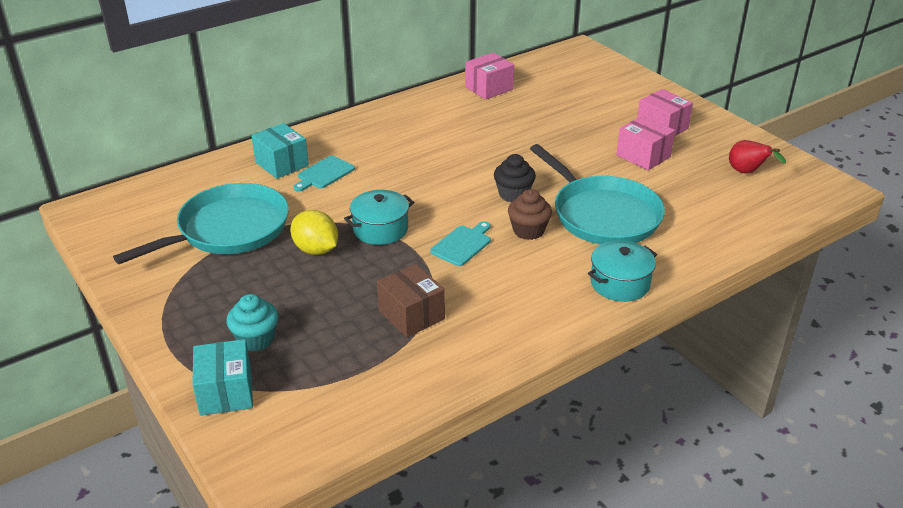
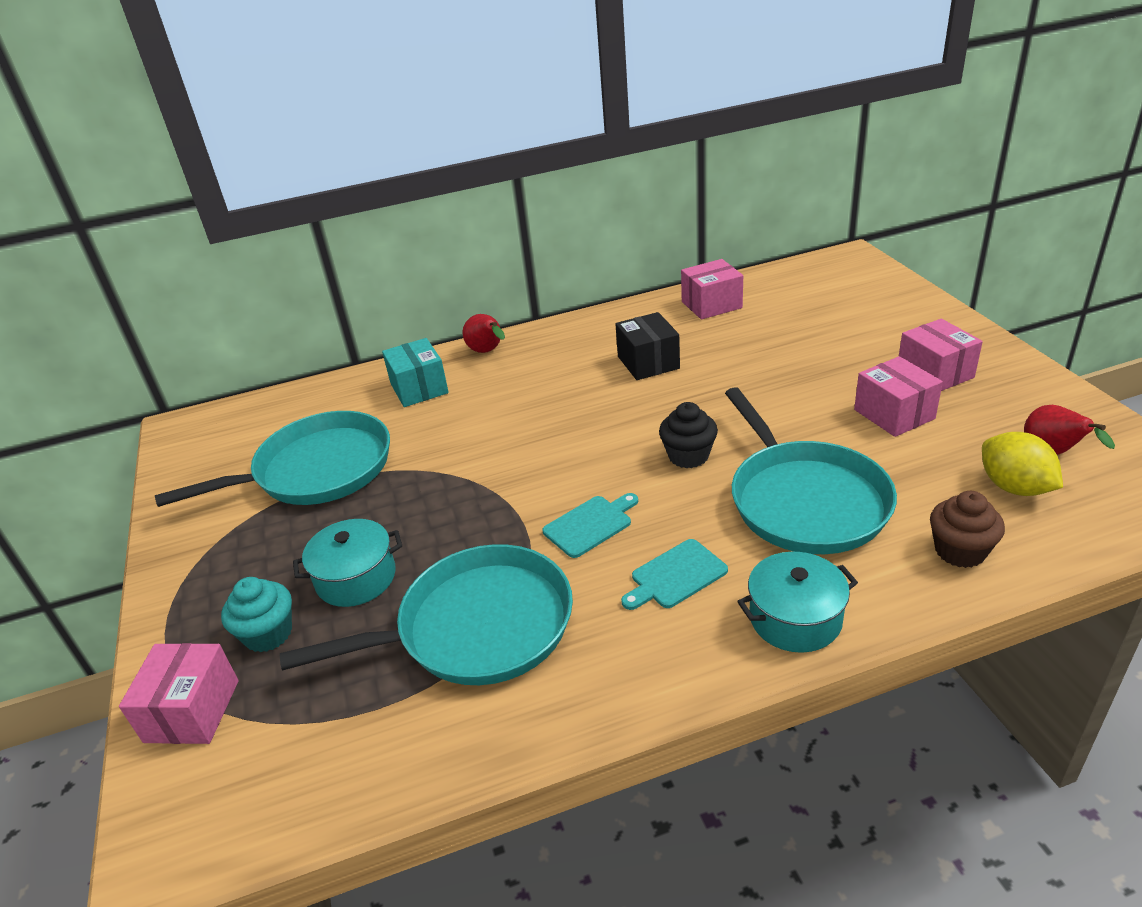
camera: 20 degrees right, 0 degrees up
turquoise box [192,339,253,416] -> pink box [119,643,239,744]
yellow lemon [290,210,338,255] -> yellow lemon moved to [982,432,1063,496]
turquoise cutting board [293,156,355,192] -> turquoise cutting board moved to [621,539,728,610]
turquoise pot [344,190,414,245] -> turquoise pot moved to [293,519,402,607]
brown box [377,264,445,338] -> turquoise pan [280,544,573,685]
brown cupcake [508,189,552,240] -> brown cupcake moved to [930,491,1005,568]
none -> red pear [462,314,505,353]
none -> black box [615,312,680,380]

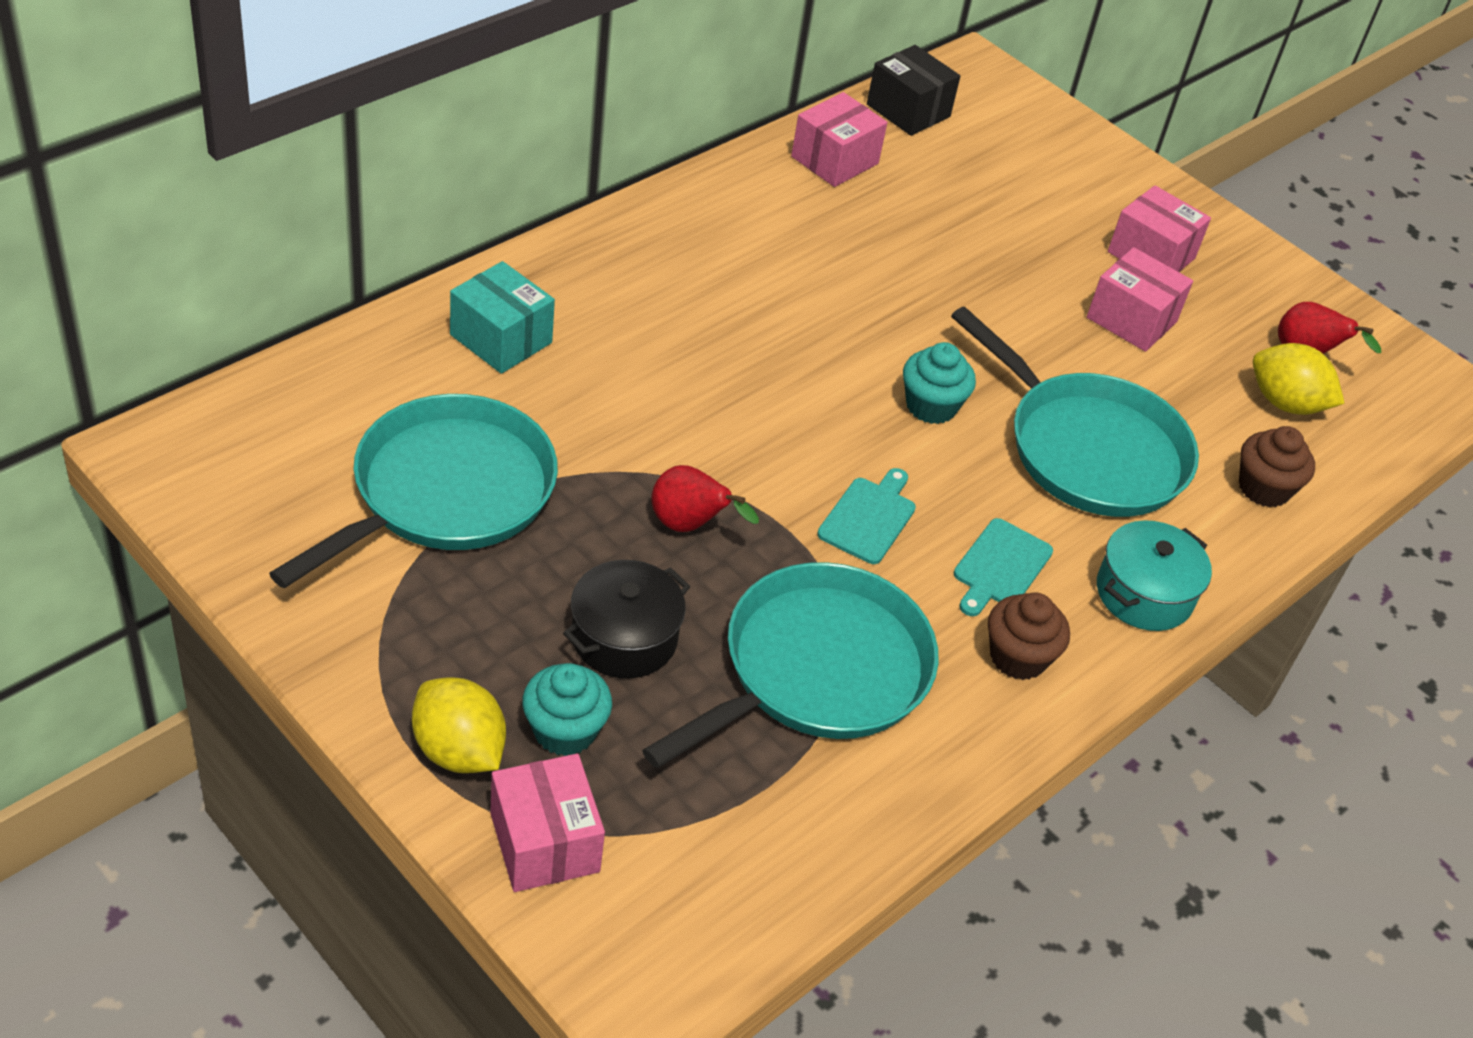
camera: 35 degrees left, 10 degrees up
turquoise pot [293,519,402,607] -> black pot [563,560,690,678]
red pear [462,314,505,353] -> red pear moved to [651,465,759,532]
black box [615,312,680,380] -> black box moved to [867,45,960,136]
black cupcake [659,402,718,468] -> turquoise cupcake [903,342,976,424]
none -> yellow lemon [412,677,506,773]
none -> brown cupcake [988,592,1070,680]

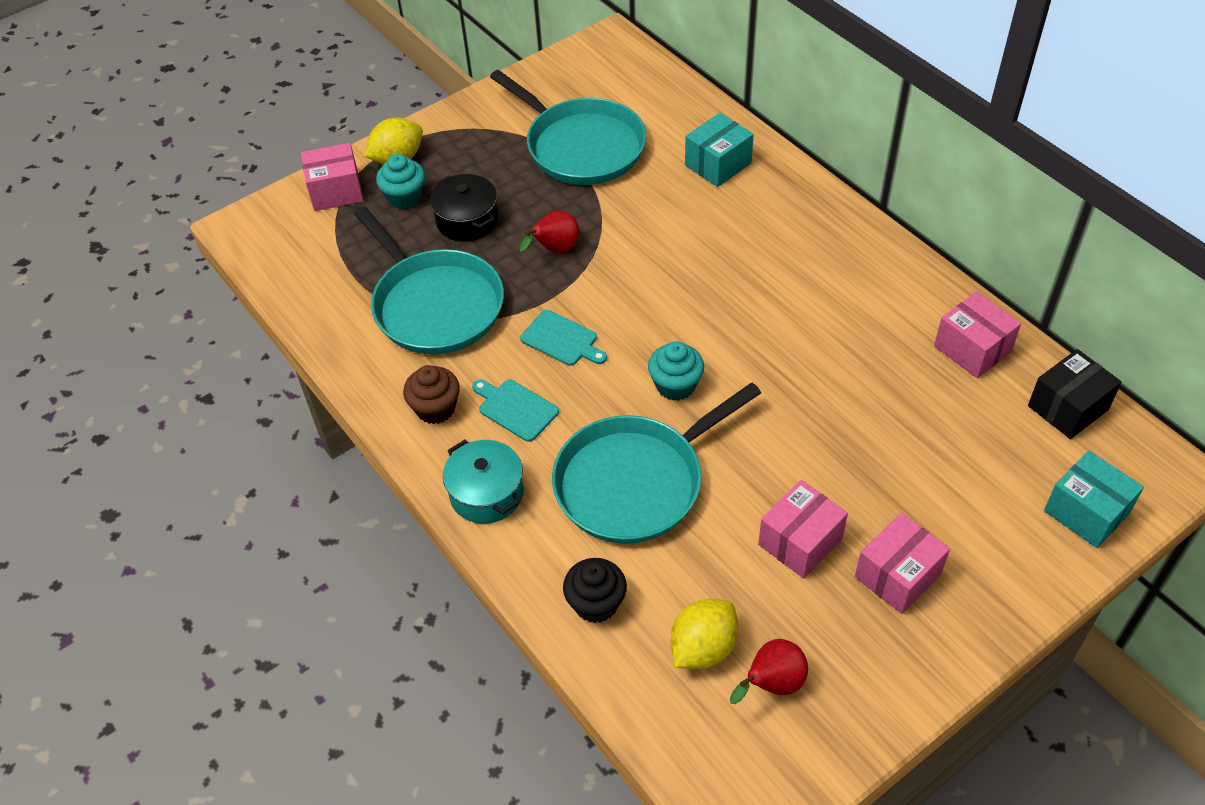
camera: 105 degrees right, 5 degrees up
brown cupcake [1239,426,1315,508] -> black cupcake [563,558,627,623]
none -> turquoise box [1044,451,1144,548]

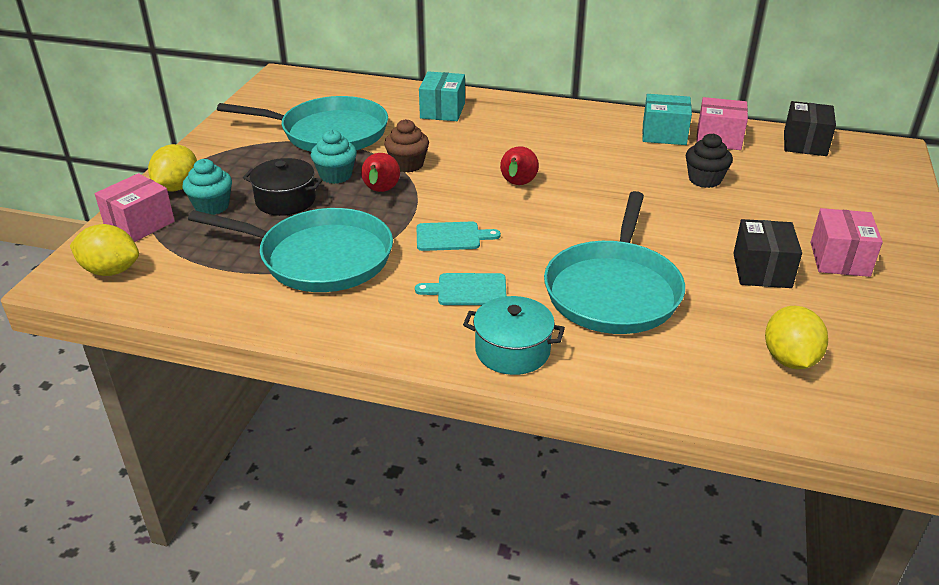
camera: 40 degrees left, 15 degrees down
brown cupcake [403,365,460,424] -> brown cupcake moved to [384,119,429,173]
black cupcake [563,558,627,623] -> black cupcake moved to [686,133,733,188]
turquoise cupcake [648,341,704,401] -> turquoise cupcake moved to [311,130,357,184]
red pear [730,639,808,704] -> red pear moved to [500,146,539,185]
pink box [758,480,848,579] -> black box [733,219,802,288]
turquoise box [1044,451,1144,548] -> turquoise box moved to [642,94,692,145]
none -> yellow lemon [70,224,139,276]

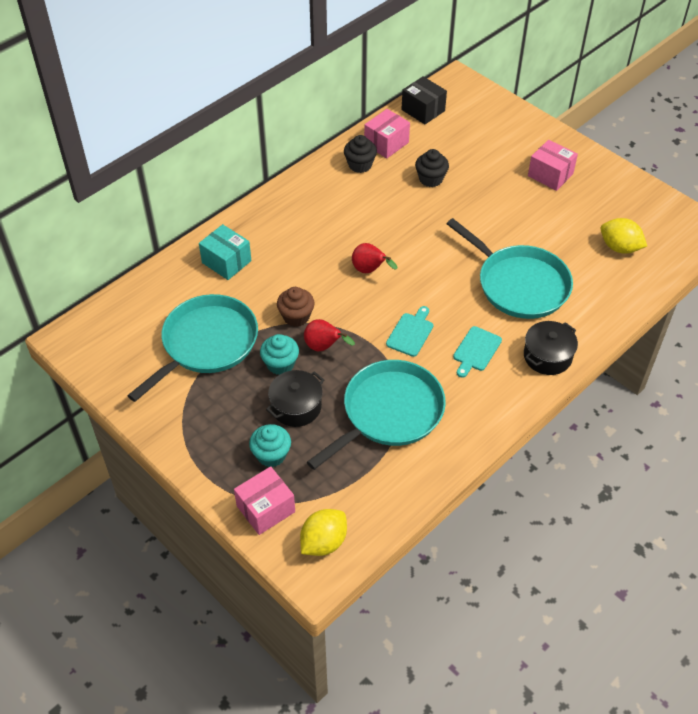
camera: 60 degrees left, 15 degrees up
pink box [95,173,175,242] -> pink box turned 75 degrees clockwise [234,466,295,535]
yellow lemon [148,144,197,191] -> none
turquoise pot [463,296,565,375] -> black pot [524,321,578,375]
turquoise box [642,94,692,145] -> black cupcake [344,135,377,173]
black box [733,219,802,288] -> none

